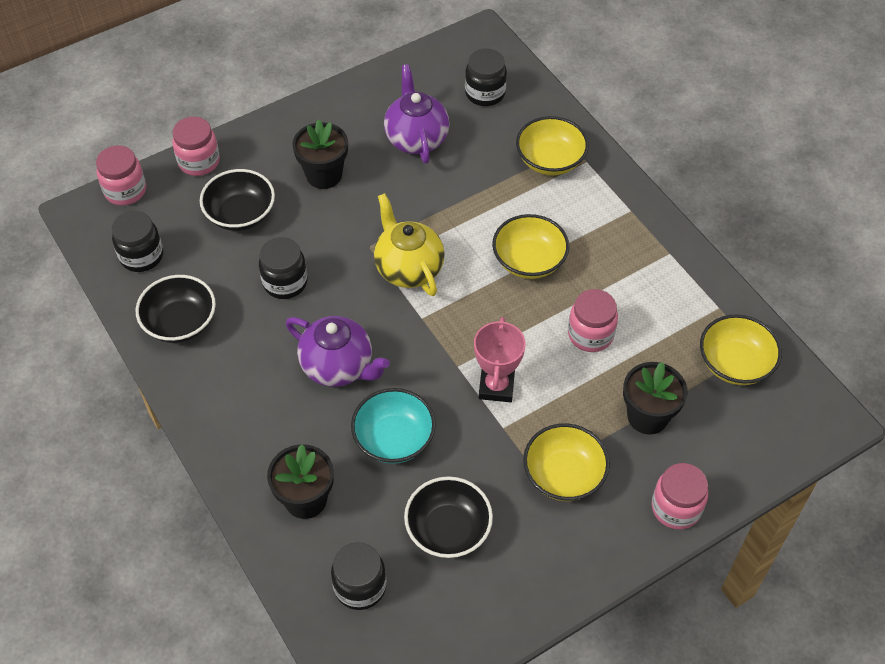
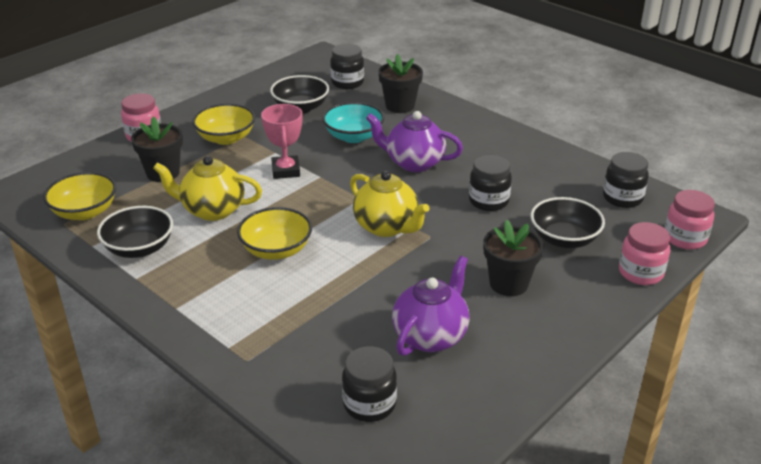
camera: 165 degrees right, 20 degrees down
black bowl [135,275,216,343] -> black bowl moved to [97,206,173,258]
purple teapot [384,64,449,163] -> purple teapot turned 120 degrees counterclockwise [392,256,470,356]
yellow bowl [516,116,589,175] -> none
pink jar [568,289,618,352] -> yellow teapot [153,156,262,221]

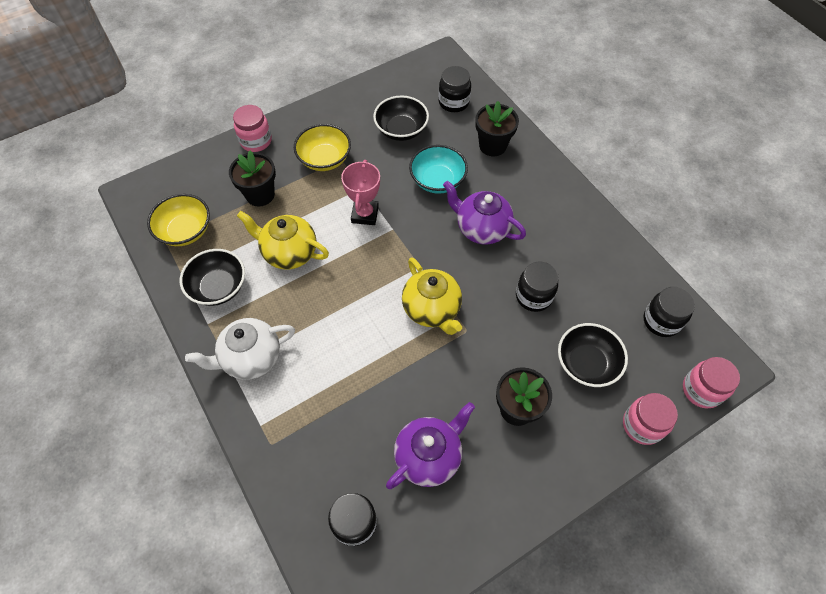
camera: 15 degrees right, 25 degrees up
yellow bowl [237,207,312,260] -> none
none -> white teapot [185,318,295,380]

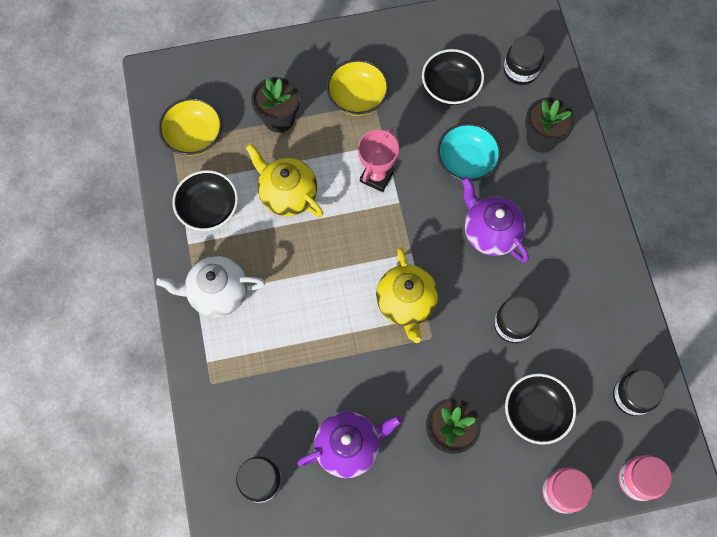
camera: 20 degrees right, 10 degrees up
pink jar [233,105,272,152] -> none

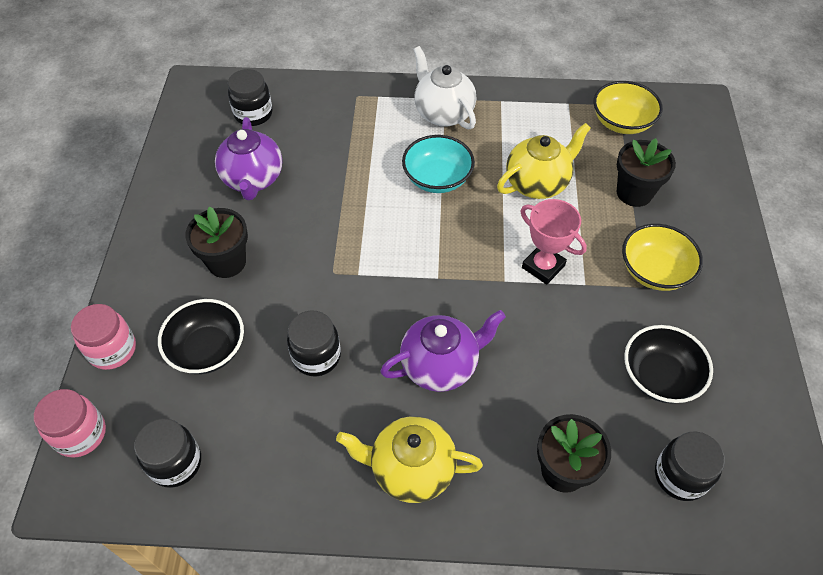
camera: 105 degrees right, 15 degrees down
white teapot [156,256,265,317] -> white teapot turned 45 degrees counterclockwise [413,46,476,130]
black bowl [172,170,238,231] -> none
yellow teapot [376,247,438,343] -> yellow teapot moved to [336,416,483,503]
turquoise bowl [437,123,501,181] -> turquoise bowl moved to [402,135,475,193]

